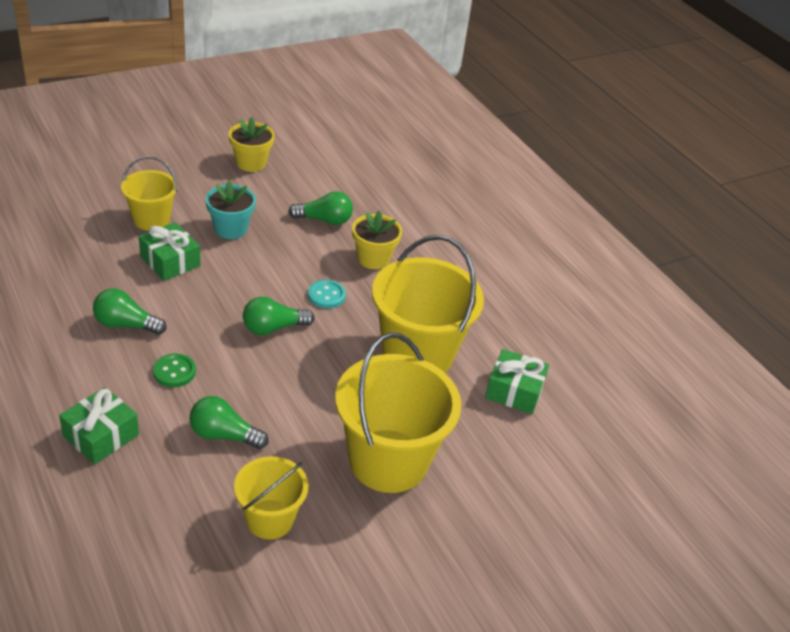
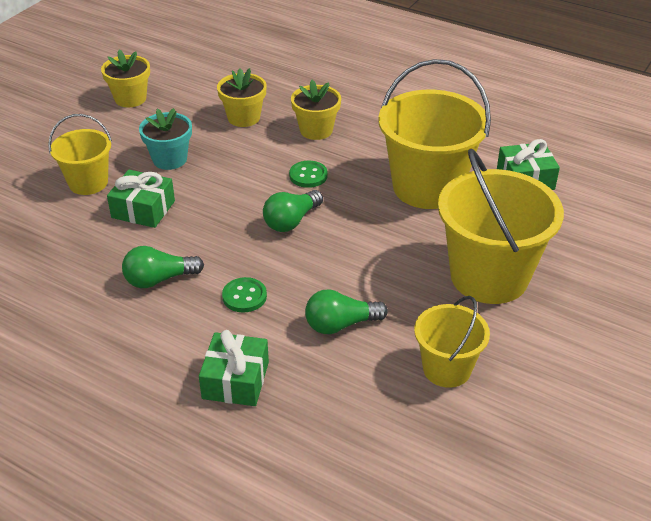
camera: 25 degrees left, 0 degrees up
green light bulb [288,191,353,225] -> yellow flower pot [217,68,267,127]
turquoise button [308,280,346,308] -> green button [289,161,328,188]

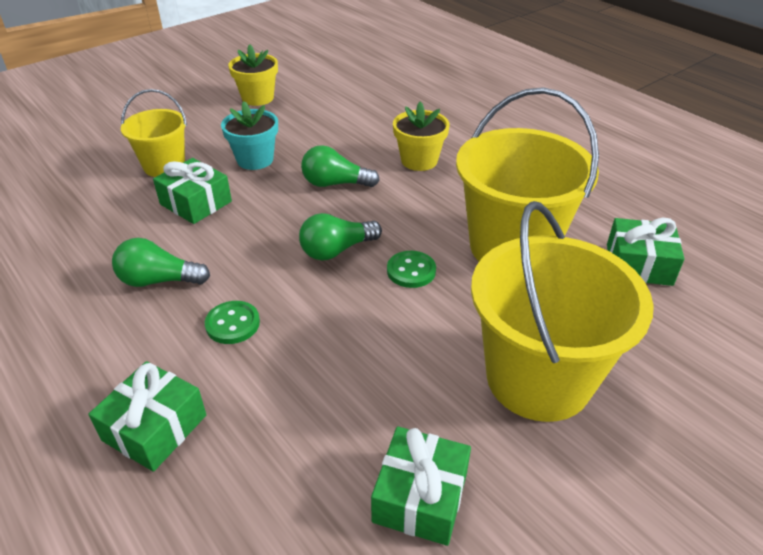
camera: 20 degrees right, 0 degrees up
yellow flower pot [217,68,267,127] -> none
green button [289,161,328,188] -> green button moved to [387,251,436,288]
green light bulb [305,289,388,334] -> green light bulb moved to [301,145,380,187]
yellow bucket [414,296,490,388] -> green gift [371,426,471,546]

